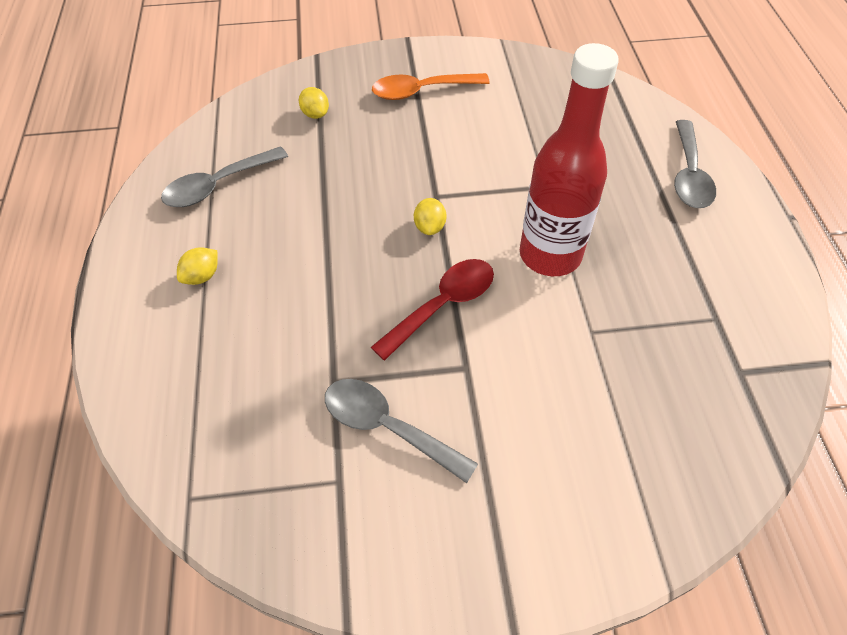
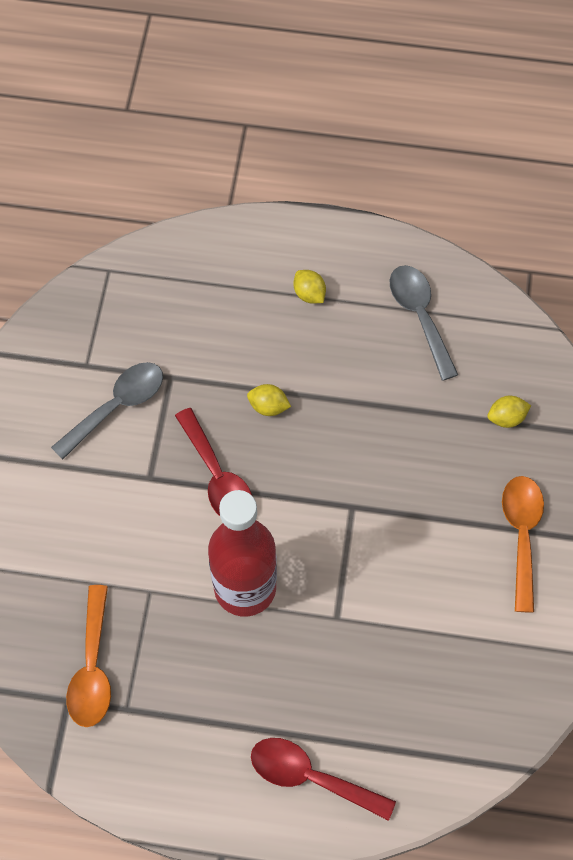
camera: 105 degrees right, 10 degrees up
yellow lemon [414,198,447,235] -> yellow lemon moved to [247,384,291,416]
grey spoon [674,120,716,208] -> red spoon [251,738,396,821]
none -> orange spoon [66,585,111,727]

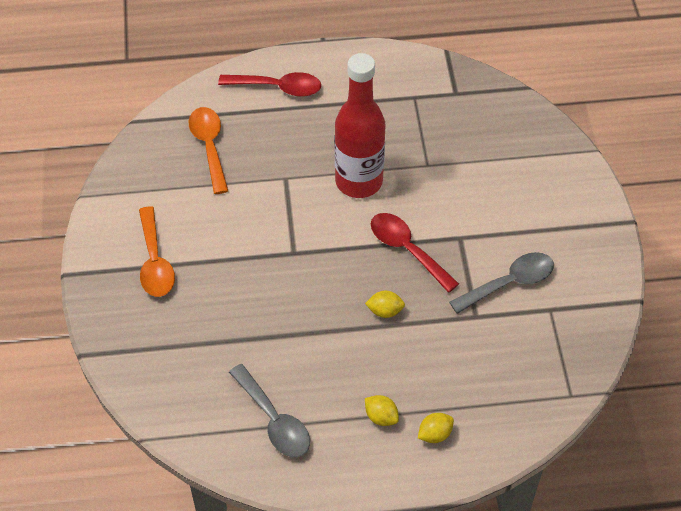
camera: 165 degrees right, 10 degrees down
grey spoon [51,362,163,460] -> grey spoon turned 150 degrees counterclockwise [449,252,554,314]
orange spoon [66,585,111,727] -> orange spoon moved to [188,107,228,194]
yellow lemon [487,396,531,428] -> yellow lemon moved to [418,413,454,443]

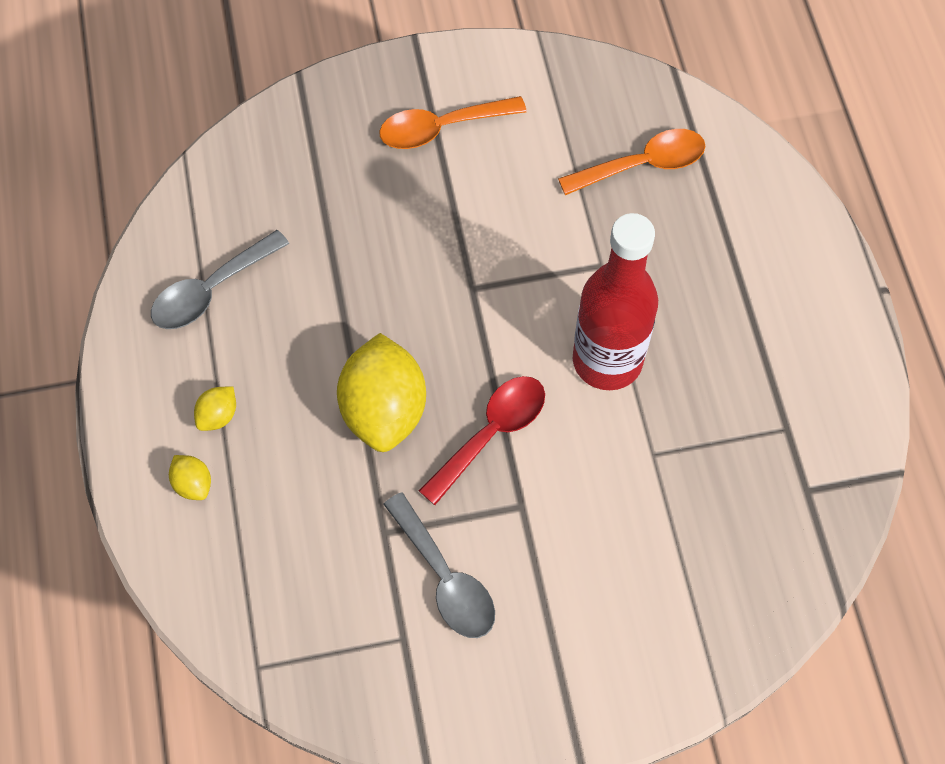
camera: 85 degrees right, 10 degrees up
red spoon [218,72,321,97] -> none
yellow lemon [365,291,405,318] -> yellow lemon [337,333,426,452], size x2.27

